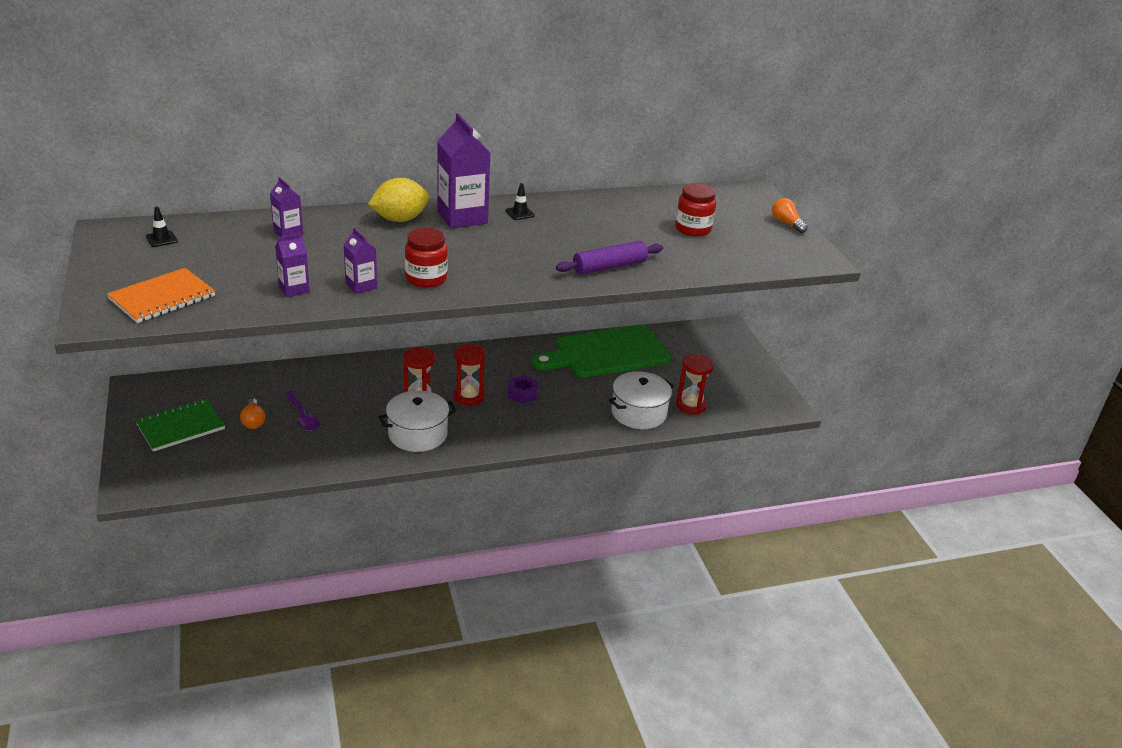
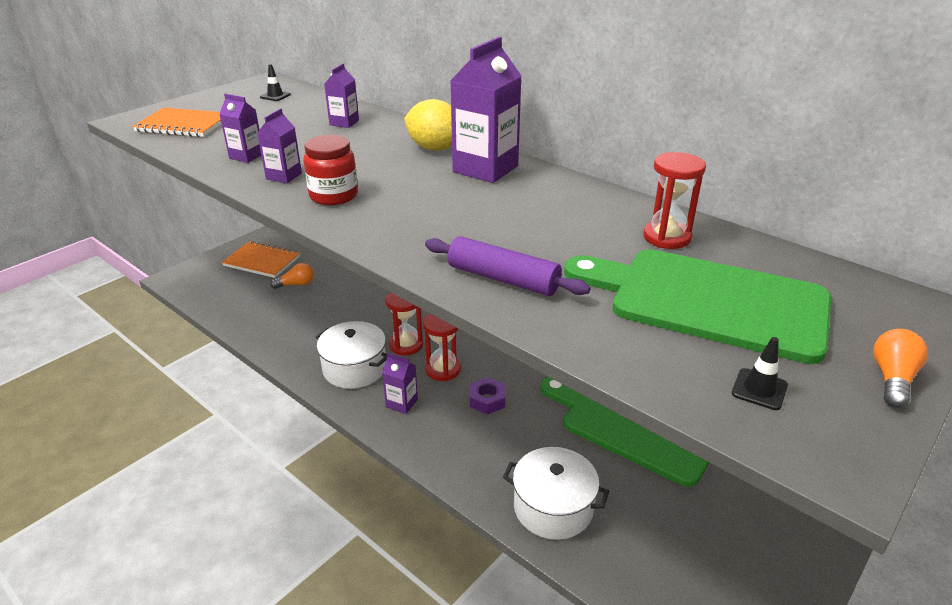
camera: 60 degrees right, 0 degrees up
green notebook [135,399,225,452] -> orange notebook [222,241,300,278]
orange light bulb [240,398,266,429] -> orange light bulb turned 150 degrees counterclockwise [270,263,314,289]
purple spoon [284,391,320,431] -> none
black traffic cone [505,183,535,220] -> black traffic cone moved to [732,337,788,410]
red jar [675,183,716,237] -> green cutting board [564,249,831,364]
red hourglass [676,354,714,415] -> red hourglass moved to [643,152,706,249]
none -> purple carton [382,353,418,414]

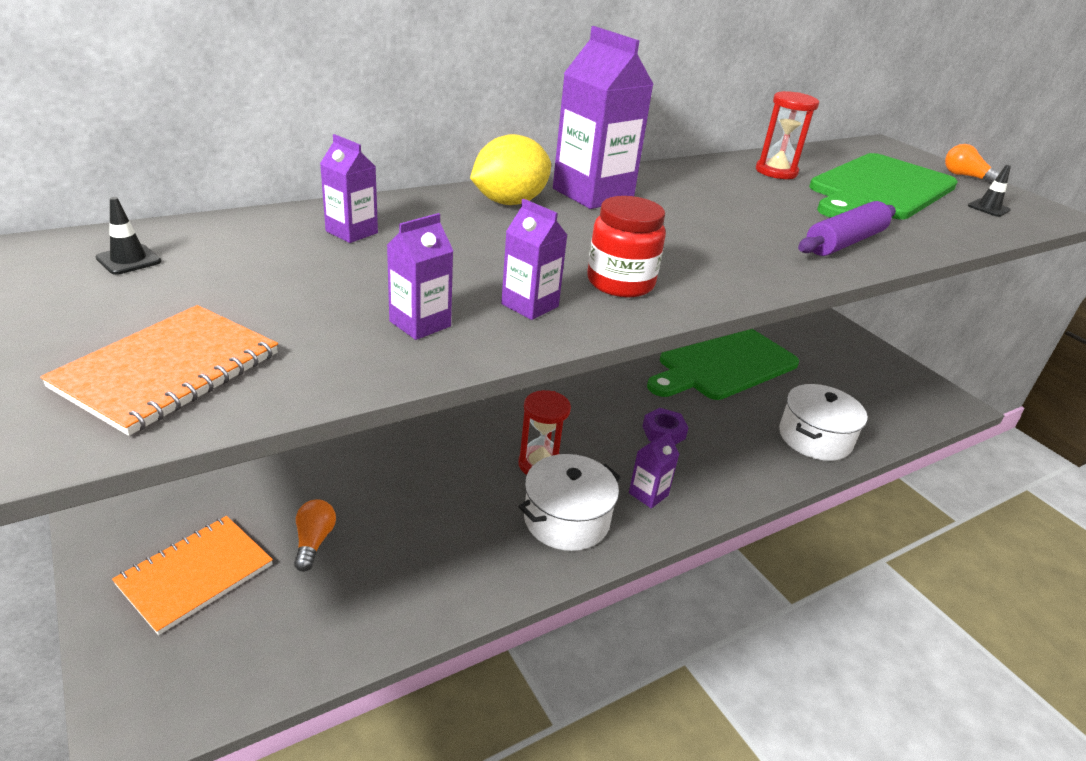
camera: 75 degrees left, 0 degrees up
red hourglass [423,313,461,381] -> none

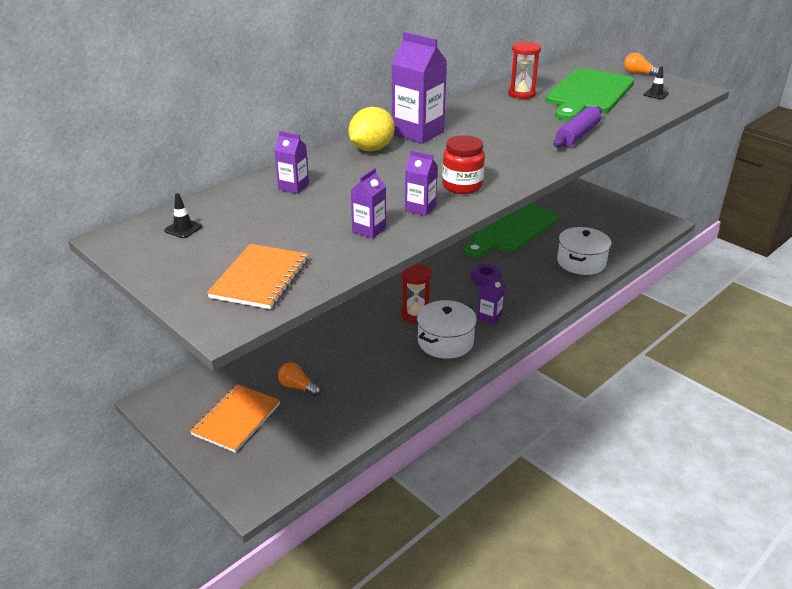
camera: 10 degrees left, 0 degrees up
orange light bulb [294,499,336,572] -> orange light bulb turned 45 degrees counterclockwise [278,362,321,397]

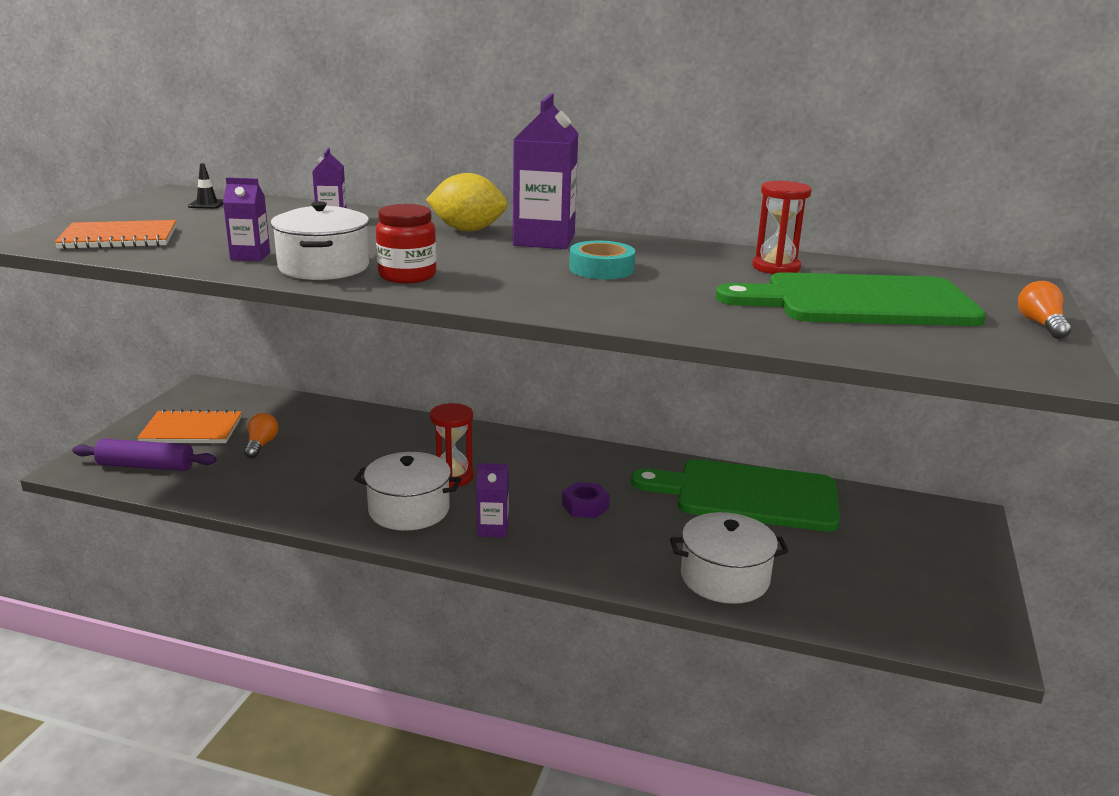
camera: 60 degrees right, 10 degrees down
purple carton [405,150,438,216] -> white pot [271,201,369,280]
purple rolling pin [553,106,602,147] -> purple rolling pin moved to [72,439,216,471]
black traffic cone [643,67,669,99] -> none
none -> turquoise tape [569,241,635,279]

